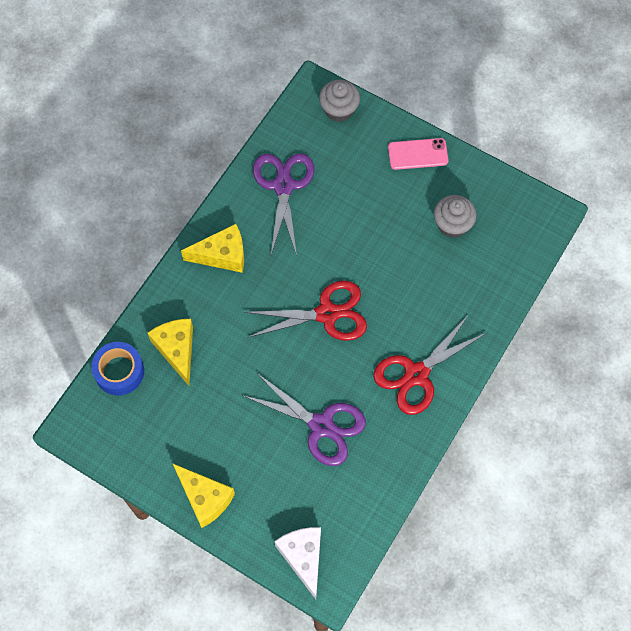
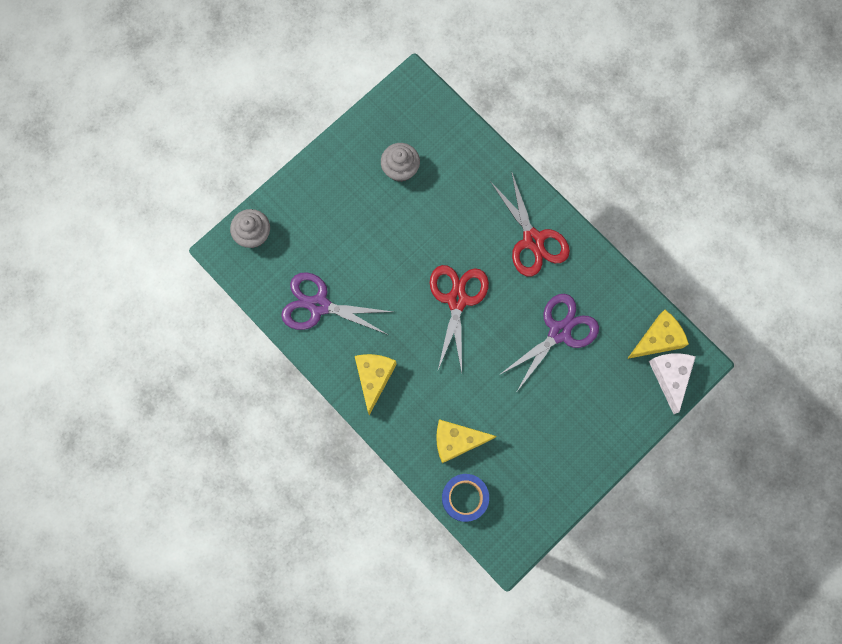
camera: 75 degrees left, 10 degrees up
yellow cheese [172,463,235,528] -> yellow cheese moved to [627,310,689,359]
white cheese [274,527,321,599] -> white cheese turned 90 degrees clockwise [649,353,696,414]
pink phone [388,138,448,170] -> none

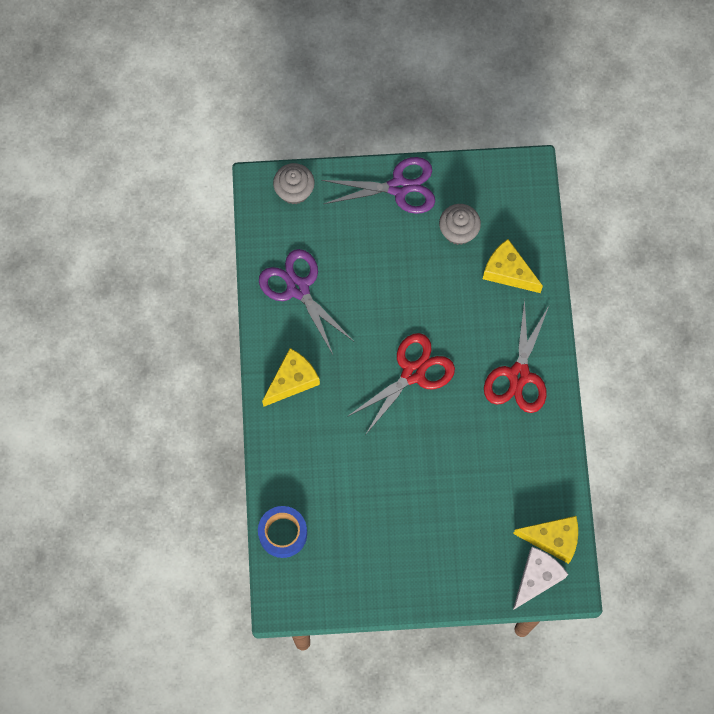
camera: 40 degrees right, 5 degrees down
yellow cheese [436,419,496,463] -> yellow cheese moved to [483,239,543,293]
purple scissors [499,294,599,391] -> purple scissors moved to [321,157,435,214]

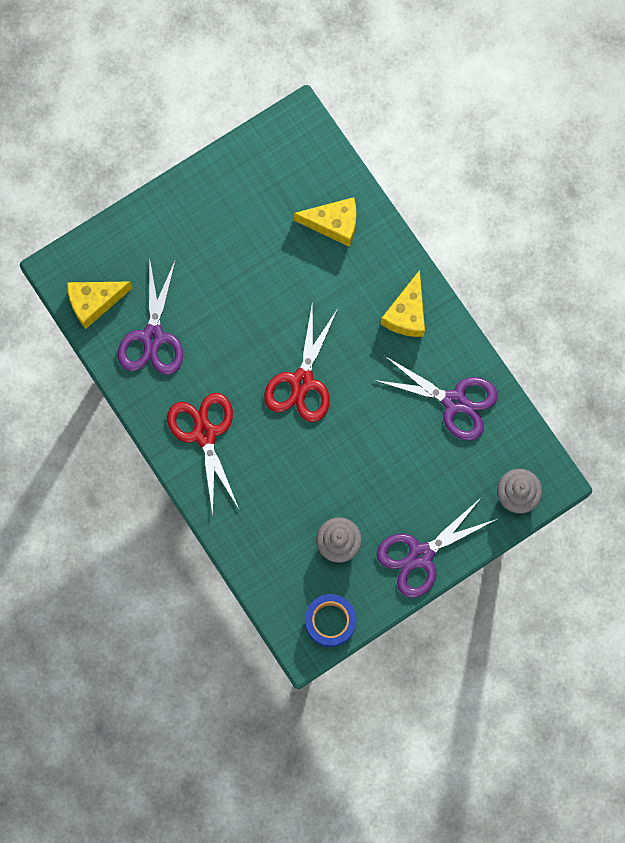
camera: 150 degrees right, 5 degrees up
blue tape [258,506,307,558] -> blue tape moved to [305,594,356,647]
yellow cheese [483,239,543,293] -> yellow cheese moved to [293,197,356,247]
white cheese [513,547,568,610] -> none
none -> purple scissors [118,256,183,375]

